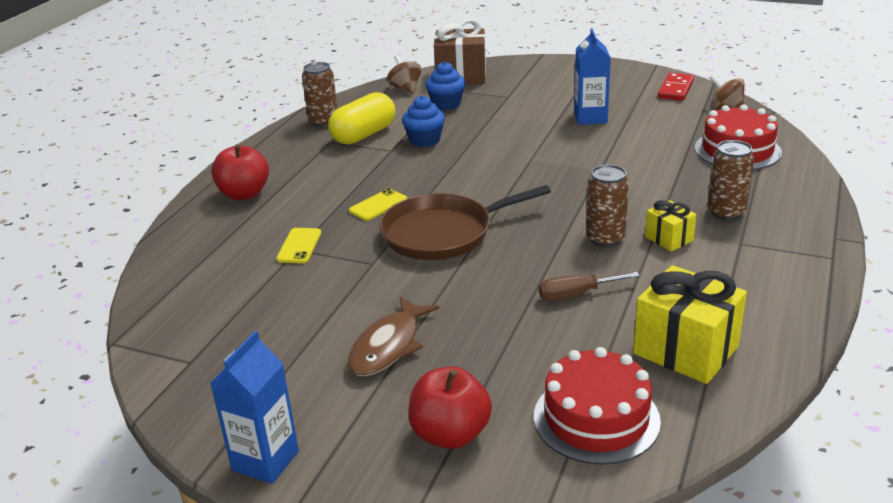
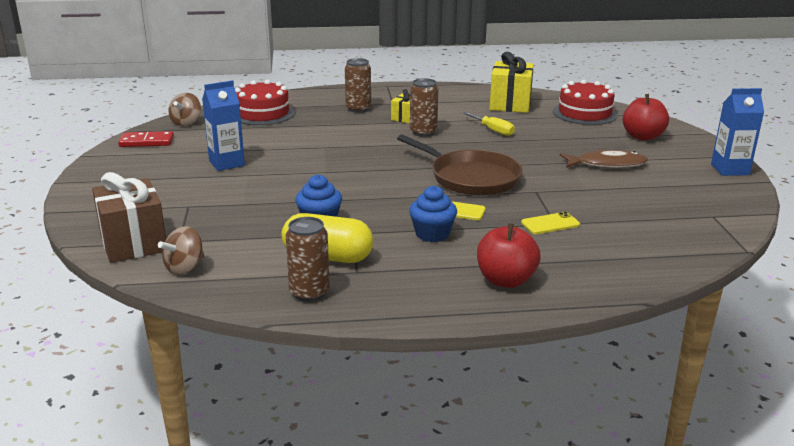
camera: 120 degrees left, 5 degrees down
blue cupcake [425,62,466,110] -> blue cupcake moved to [409,186,457,242]
brown screwdriver [539,272,640,301] -> yellow screwdriver [463,112,515,136]

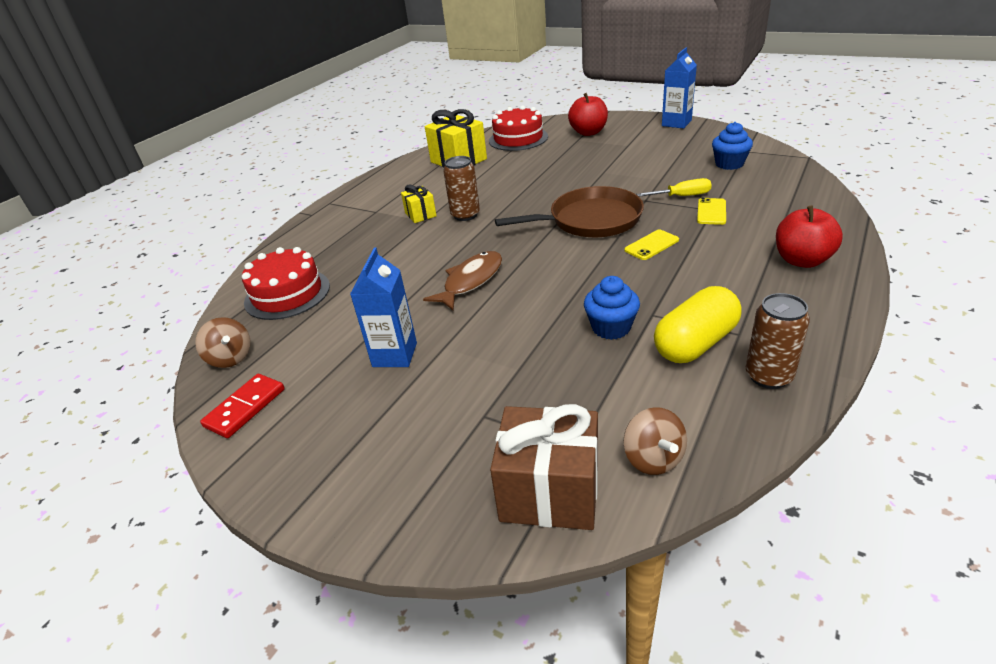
camera: 50 degrees left, 10 degrees up
brown can [345,58,371,113] -> none
blue cupcake [409,186,457,242] -> blue cupcake moved to [712,122,753,170]
yellow screwdriver [463,112,515,136] -> yellow screwdriver moved to [636,178,712,197]
brown fish [560,149,648,168] -> brown fish moved to [423,251,502,310]

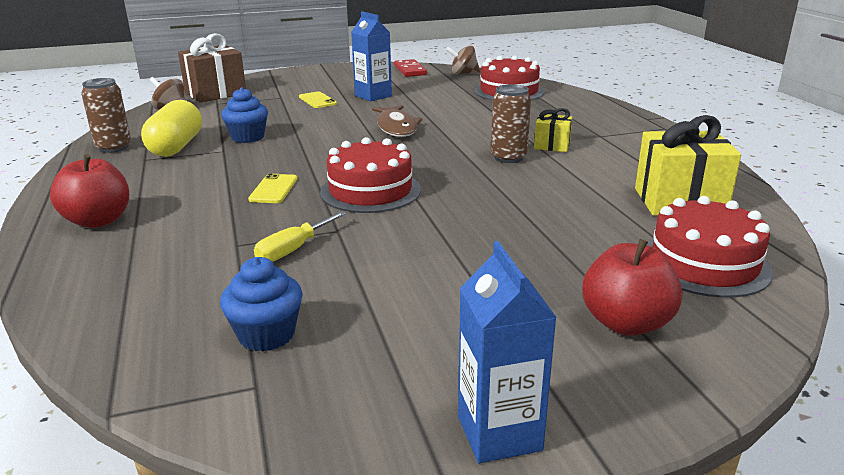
camera: 130 degrees right, 10 degrees down
brown pan [495,186,644,237] -> red cake [320,137,421,213]
yellow phone [697,198,726,225] -> yellow phone moved to [299,91,337,108]

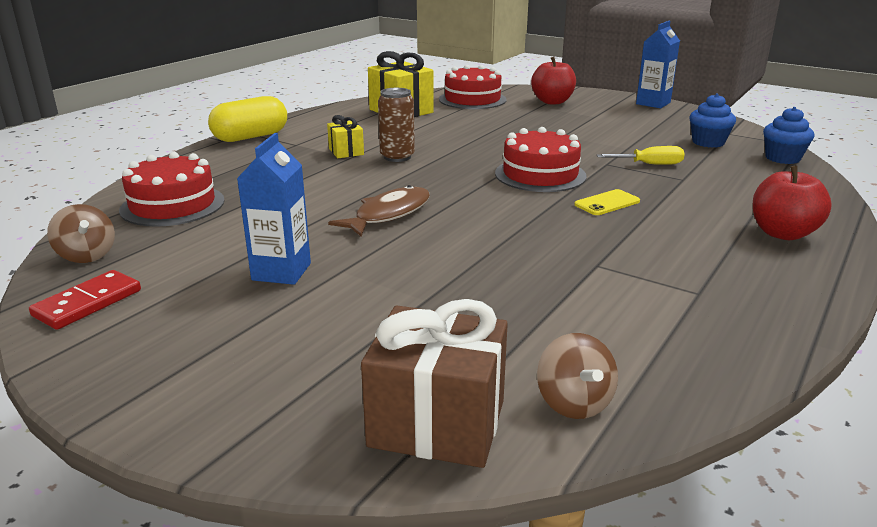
camera: 130 degrees left, 0 degrees up
brown can [81,78,131,153] -> none
yellow capsule [141,100,202,157] -> yellow capsule moved to [208,96,287,142]
blue cupcake [221,87,268,143] -> blue cupcake moved to [763,107,815,164]
yellow phone [299,91,337,108] -> none

